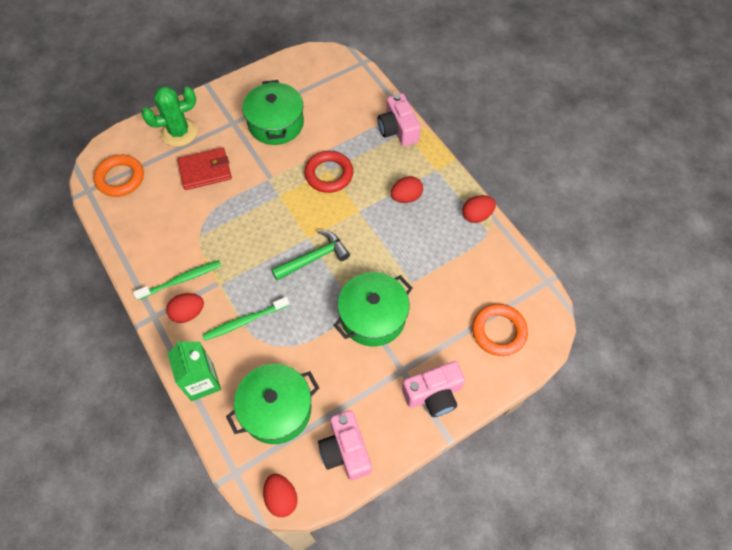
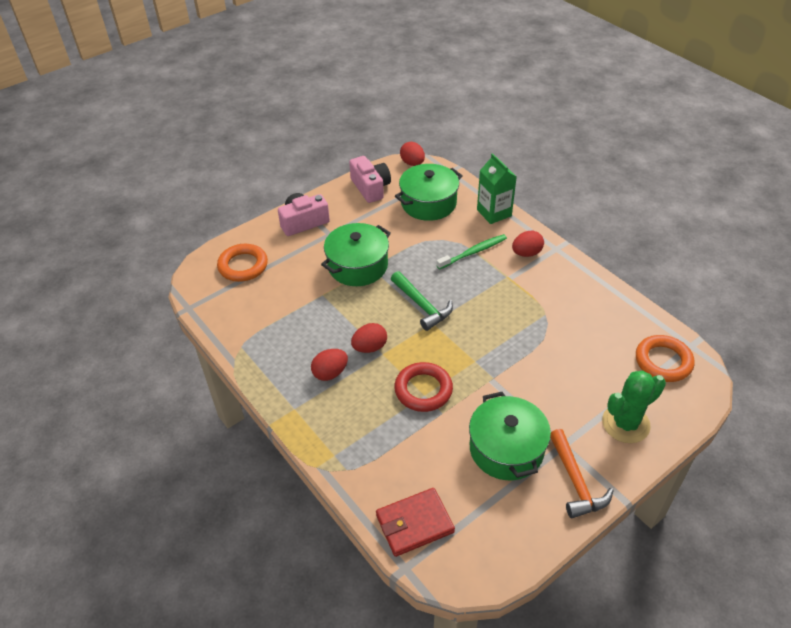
camera: 175 degrees right, 15 degrees down
green toothbrush [133,260,221,300] -> none
red wallet [177,147,232,190] -> red wallet moved to [376,488,455,557]
green hammer [271,230,350,280] -> green hammer turned 90 degrees counterclockwise [391,271,453,331]
pink camera [378,93,421,147] -> none
red egg [462,195,496,223] -> red egg moved to [351,323,387,353]
none -> orange hammer [551,429,614,519]

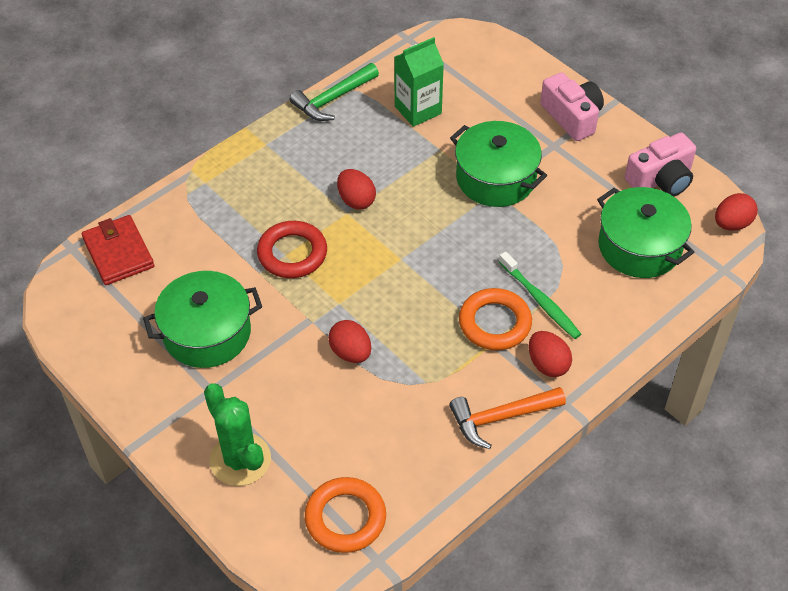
camera: 85 degrees right, 5 degrees up
orange ring [217,244,268,282] -> orange ring moved to [459,288,532,350]
red egg [311,349,348,381] -> red egg moved to [328,320,371,363]
green hammer [391,271,453,331] -> green hammer moved to [290,63,379,121]
green carton [477,153,517,224] -> green carton moved to [395,37,444,127]
orange hammer [551,429,614,519] -> orange hammer moved to [449,387,566,449]

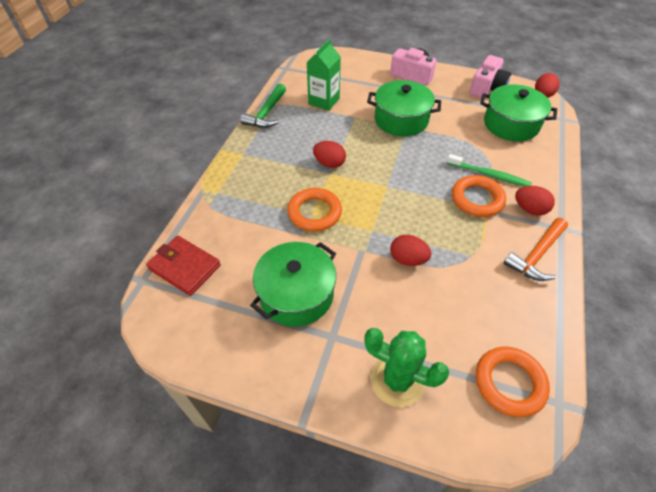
camera: 30 degrees left, 0 degrees up
red ring [257,221,327,278] -> orange ring [287,188,342,231]

